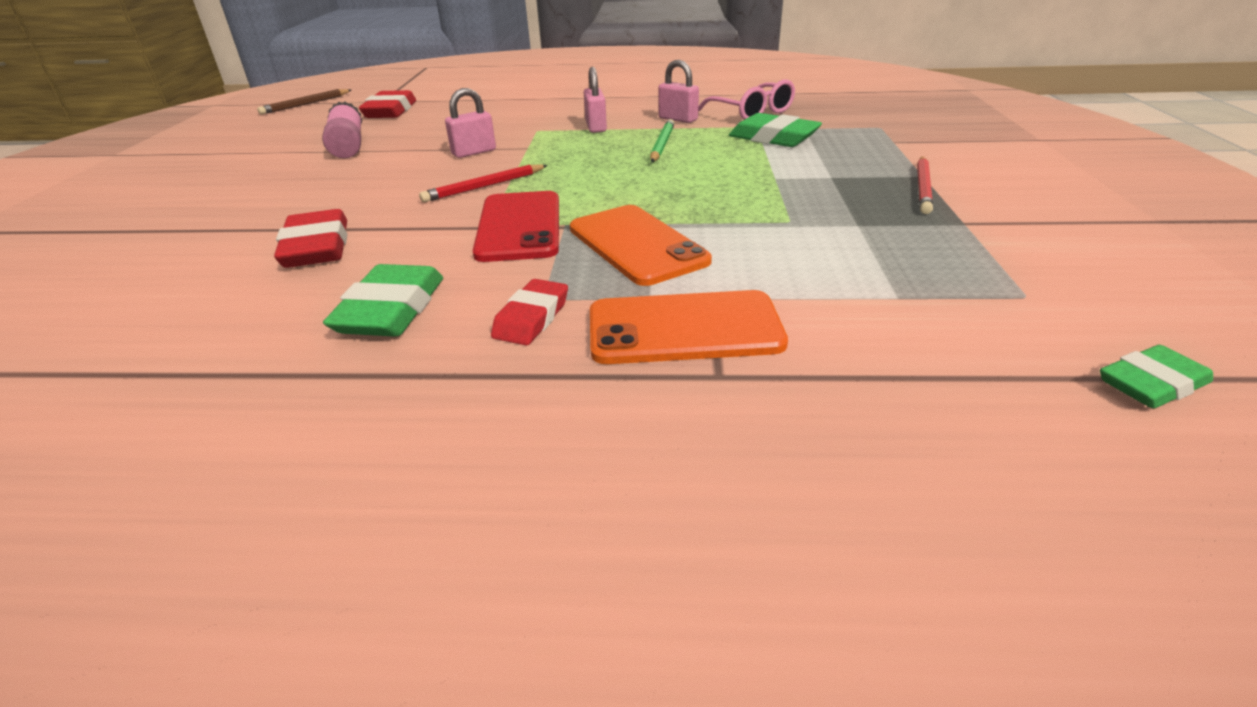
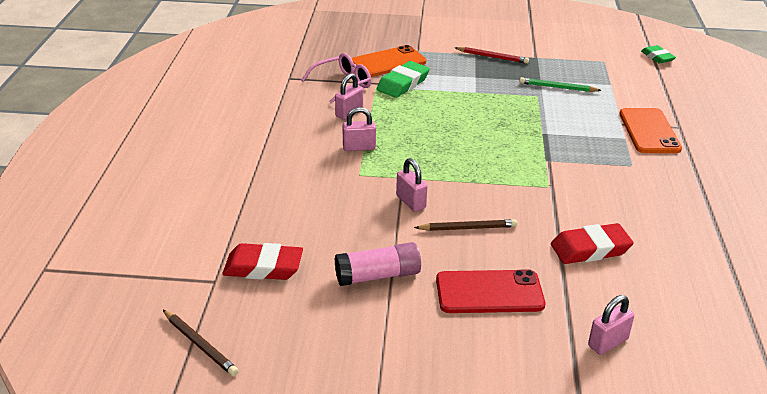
camera: 90 degrees left, 0 degrees up
green eraser [323,264,443,337] -> none
red pencil [419,165,548,202] -> none
red phone [473,191,559,262] -> red phone moved to [436,270,545,313]
red eraser [491,279,568,345] -> none
orange phone [570,205,712,286] -> orange phone moved to [351,45,426,77]
green pencil [650,119,675,162] -> green pencil moved to [519,77,602,92]
none -> brown pencil [414,219,517,231]
none -> pink padlock [588,295,634,355]

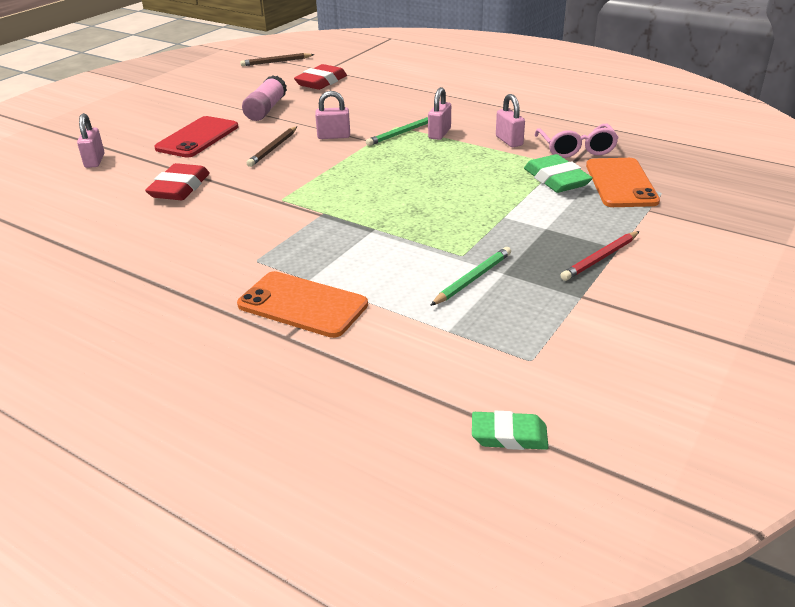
camera: 120 degrees right, 0 degrees up
none -> green pencil [366,117,428,146]

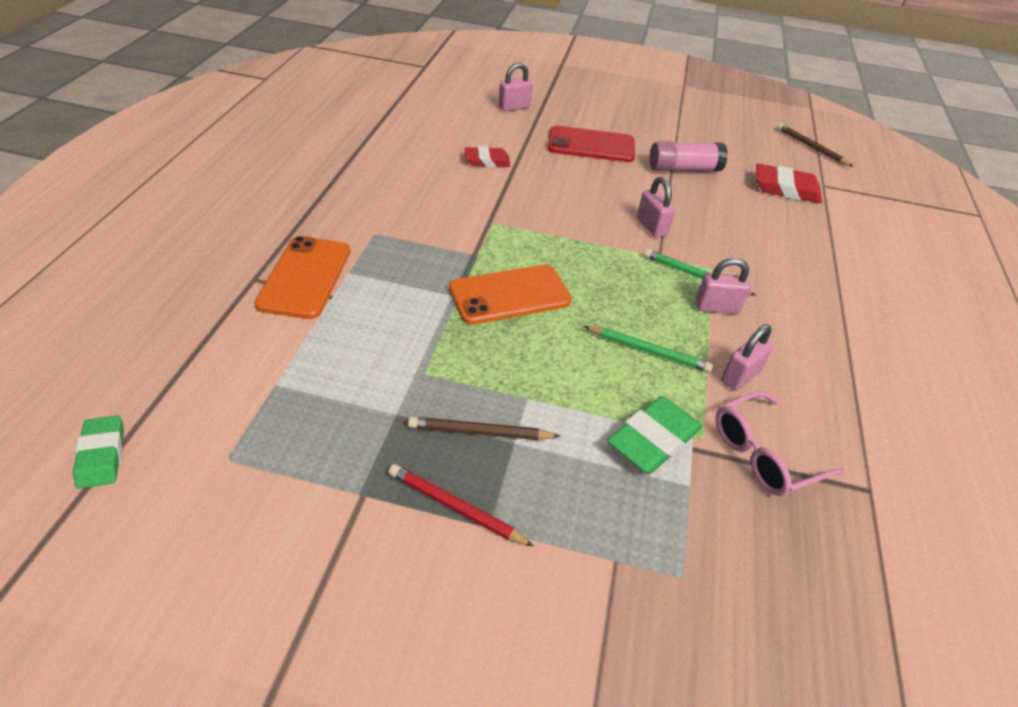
camera: 65 degrees right, 10 degrees up
red eraser [145,163,210,200] -> red eraser [465,146,511,167], size x0.66
brown pencil [247,126,297,167] -> brown pencil moved to [408,417,561,440]
green pencil [430,247,511,306] -> green pencil moved to [584,326,713,372]
orange phone [586,158,660,207] -> orange phone moved to [449,264,572,325]

